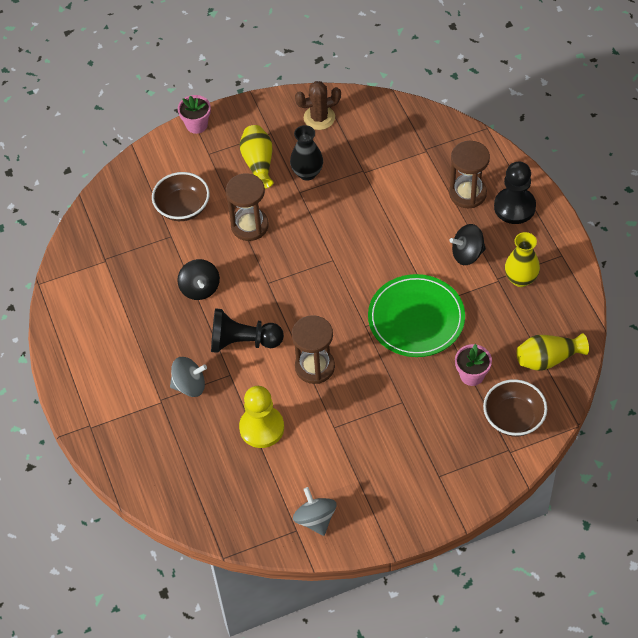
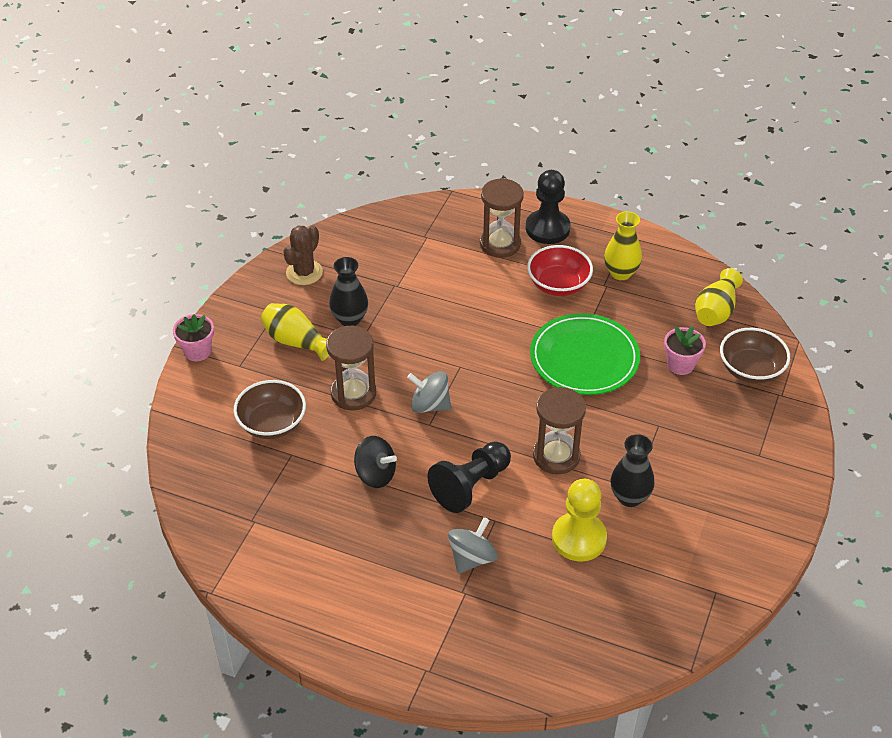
camera: 50 degrees left, 10 degrees down
grey spinning top [293,487,337,536] -> grey spinning top moved to [407,371,451,413]
black spinning top [450,224,486,265] -> red bowl [527,245,593,296]
none -> black vase [611,434,654,507]

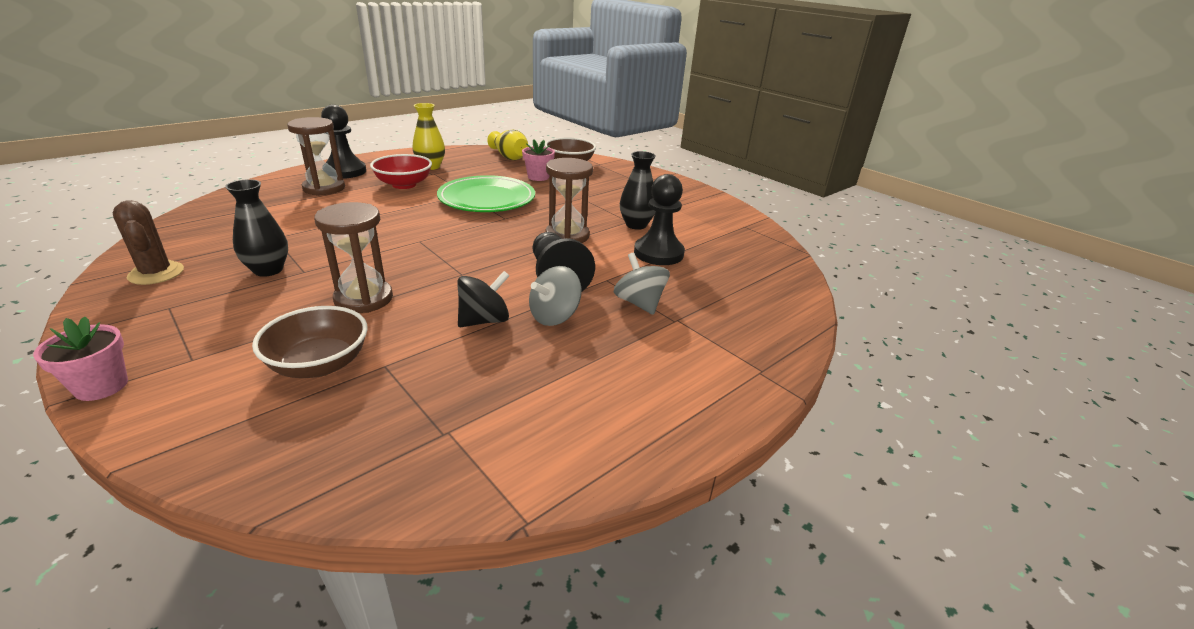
camera: 65 degrees left, 15 degrees down
yellow vase [261,303,329,361] -> none
grey spinning top [407,371,451,413] -> grey spinning top moved to [529,266,582,326]
yellow pawn [552,479,607,562] -> black pawn [634,174,685,265]

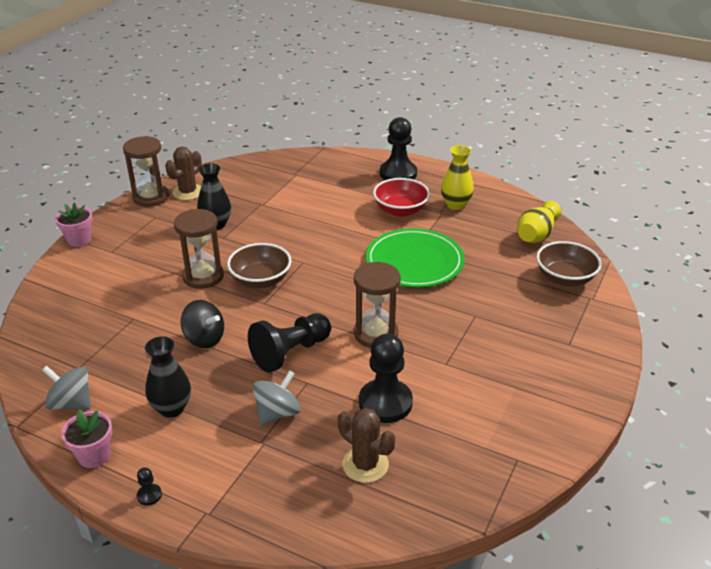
camera: 70 degrees right, 5 degrees up
brown bowl [252,306,368,378] -> brown bowl moved to [227,243,291,288]
brown hourglass [287,117,345,196] -> brown hourglass moved to [123,136,169,207]
pink flower pot [522,140,555,181] -> pink flower pot moved to [61,410,112,468]
grey spinning top [529,266,582,326] -> grey spinning top moved to [42,366,91,410]
black vase [620,151,656,230] -> black vase moved to [145,336,191,418]
none -> black pawn [137,468,162,506]
none -> brown cactus [338,408,395,483]

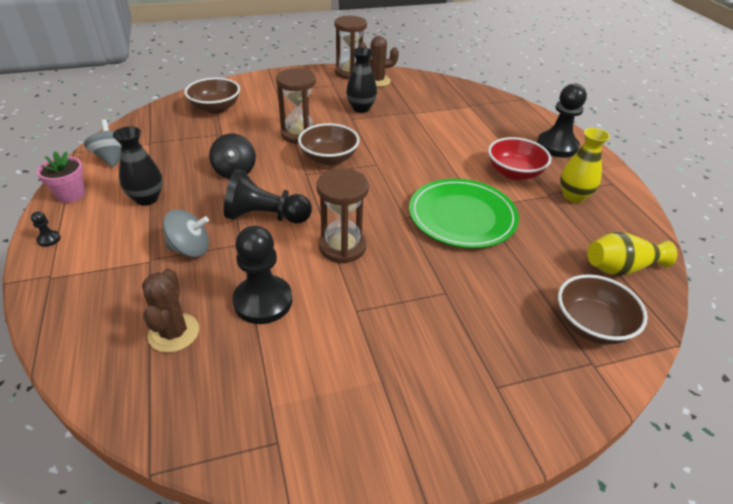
camera: 45 degrees right, 5 degrees up
pink flower pot [55,202,92,247] -> none
none -> brown bowl [184,78,240,114]

